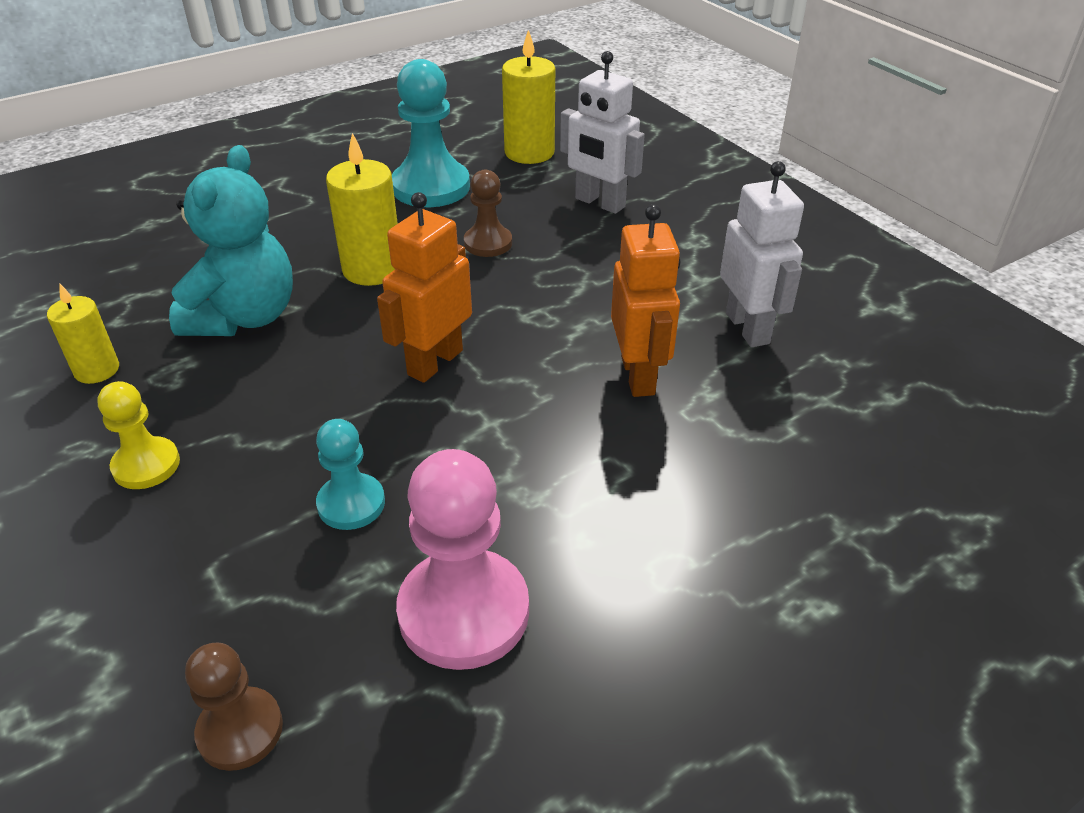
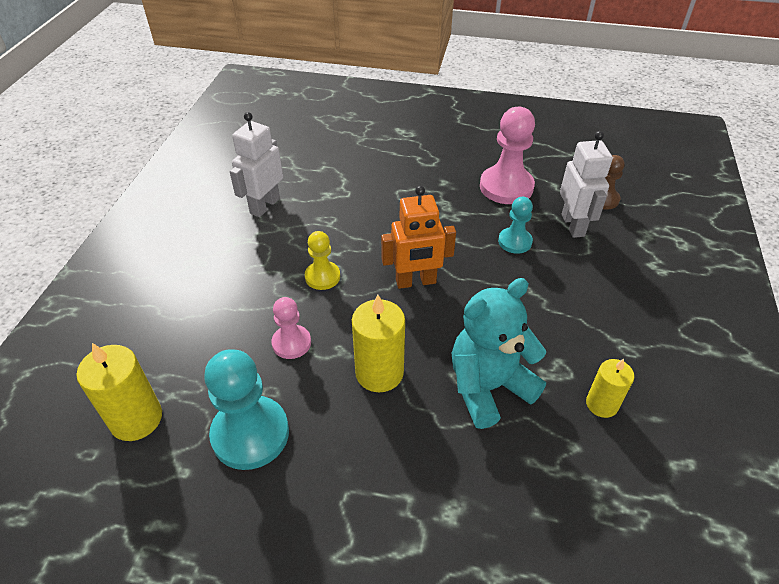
camera: 135 degrees left, 5 degrees up
yellow pawn [97,381,180,489] -> yellow pawn moved to [305,231,340,290]
brown pawn [464,170,512,257] -> pink pawn [271,297,311,359]
white robot [560,51,645,214] -> white robot moved to [560,131,613,238]
orange robot [611,204,681,397] -> none

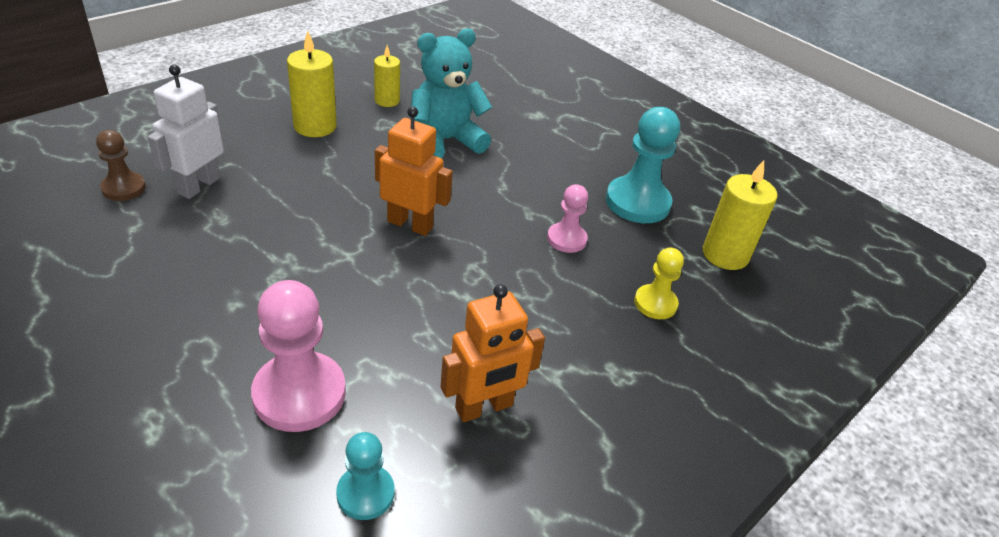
camera: 150 degrees left, 5 degrees down
white robot [230,112,283,217] -> orange robot [441,284,545,422]
yellow pawn [305,231,340,290] -> yellow pawn moved to [634,248,684,319]
yellow candle [352,295,405,392] -> yellow candle moved to [287,30,337,137]
turquoise teddy bear [452,278,546,429] -> turquoise teddy bear turned 150 degrees clockwise [410,28,492,158]
pink pawn [480,107,535,204] -> pink pawn moved to [251,280,346,432]
turquoise pawn [498,197,533,254] -> turquoise pawn moved to [336,432,394,520]

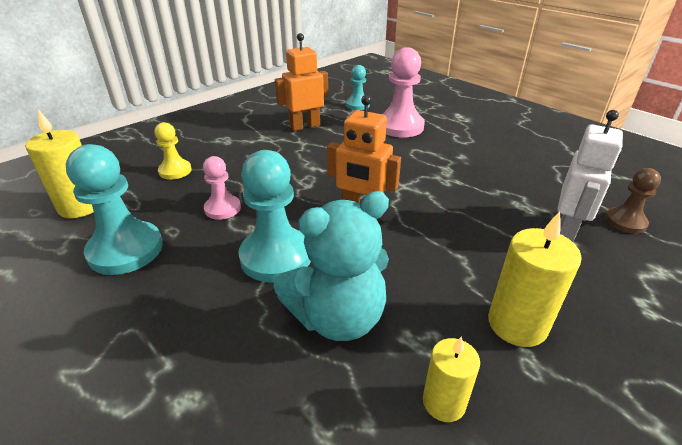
camera: 175 degrees left, 5 degrees down
none -> turquoise pawn [238,150,311,283]

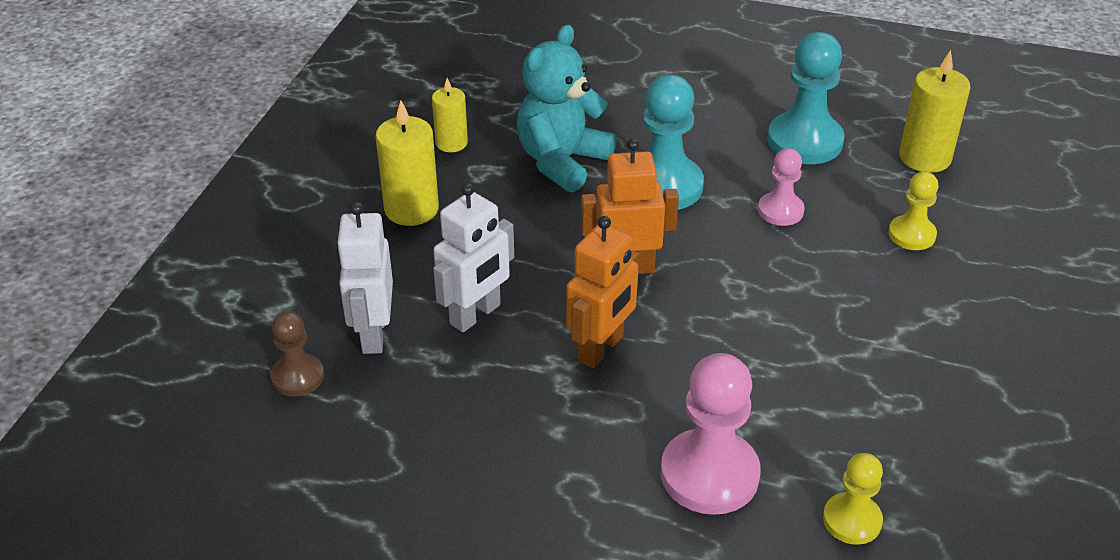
camera: 150 degrees right, 5 degrees up
orange robot [275,33,328,131] -> orange robot moved to [566,216,639,368]
turquoise pawn [346,65,370,110] -> yellow pawn [823,453,883,545]
none -> white robot [433,183,514,333]

